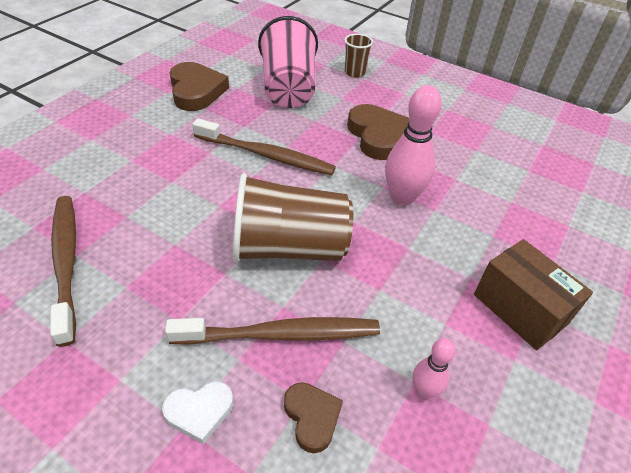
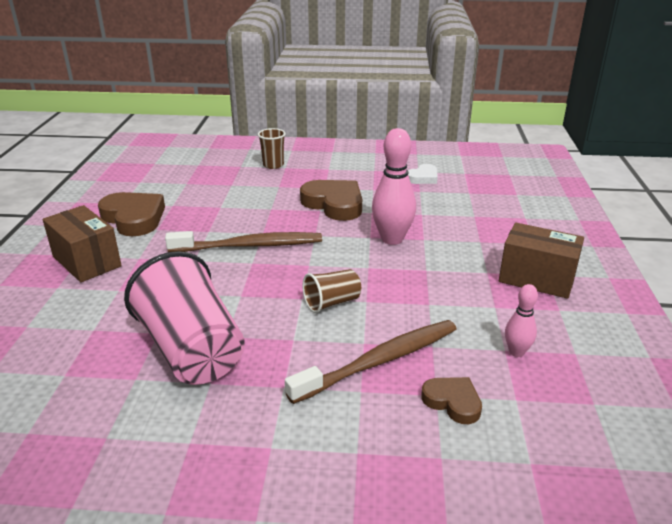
camera: 25 degrees left, 15 degrees down
brown toothbrush [50,196,76,347] -> none
white heart [162,381,234,445] -> white heart moved to [408,164,438,184]
brown cup [233,173,353,262] -> brown cup [302,269,361,313], size x0.48
pink cup [258,16,318,108] -> pink cup moved to [124,251,245,385]
none -> brown box [43,205,122,282]

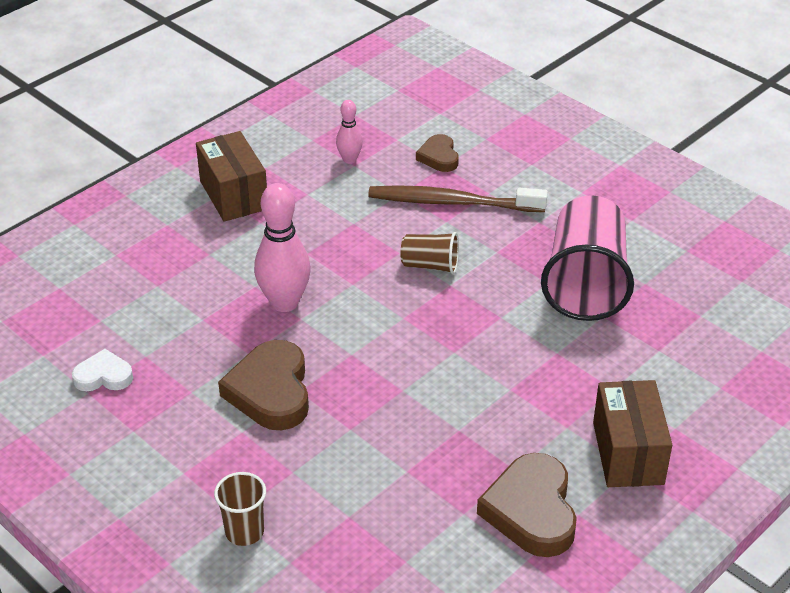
camera: 140 degrees left, 10 degrees up
brown toothbrush [165,231,322,252] -> none

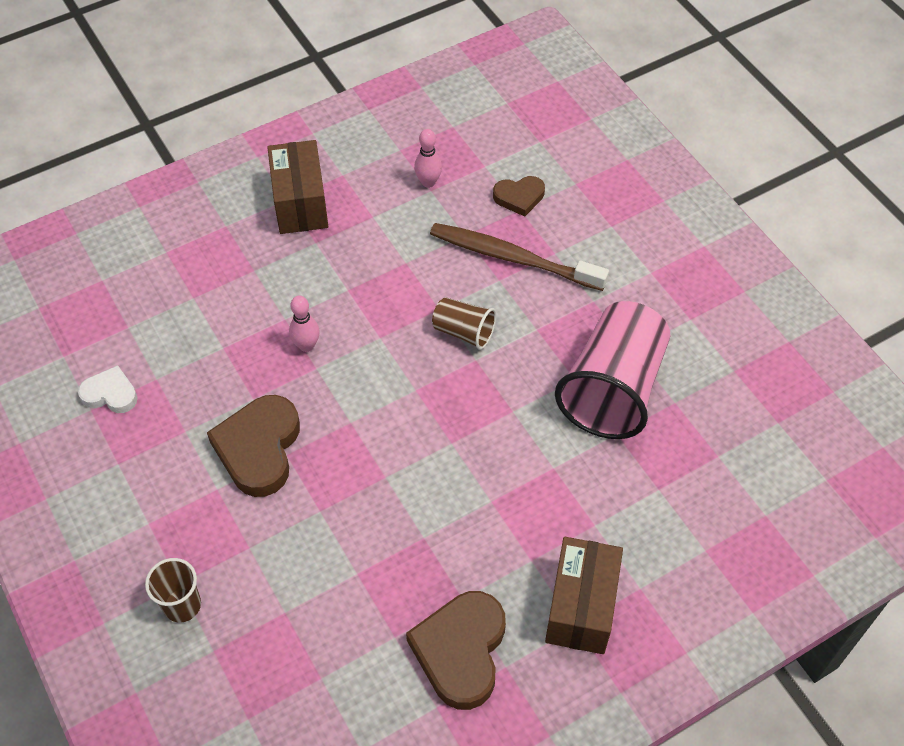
camera: 15 degrees right, 15 degrees up
pink bowling pin [254,183,311,312] -> pink bowling pin [289,296,320,352], size x0.54
brown heart [416,134,459,172] -> brown heart turned 105 degrees counterclockwise [493,176,545,217]

